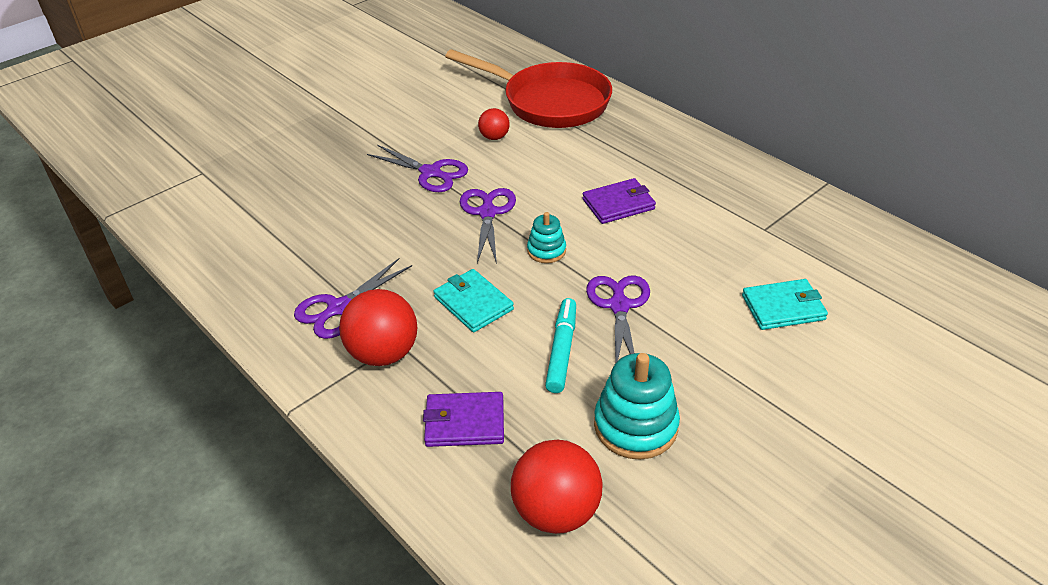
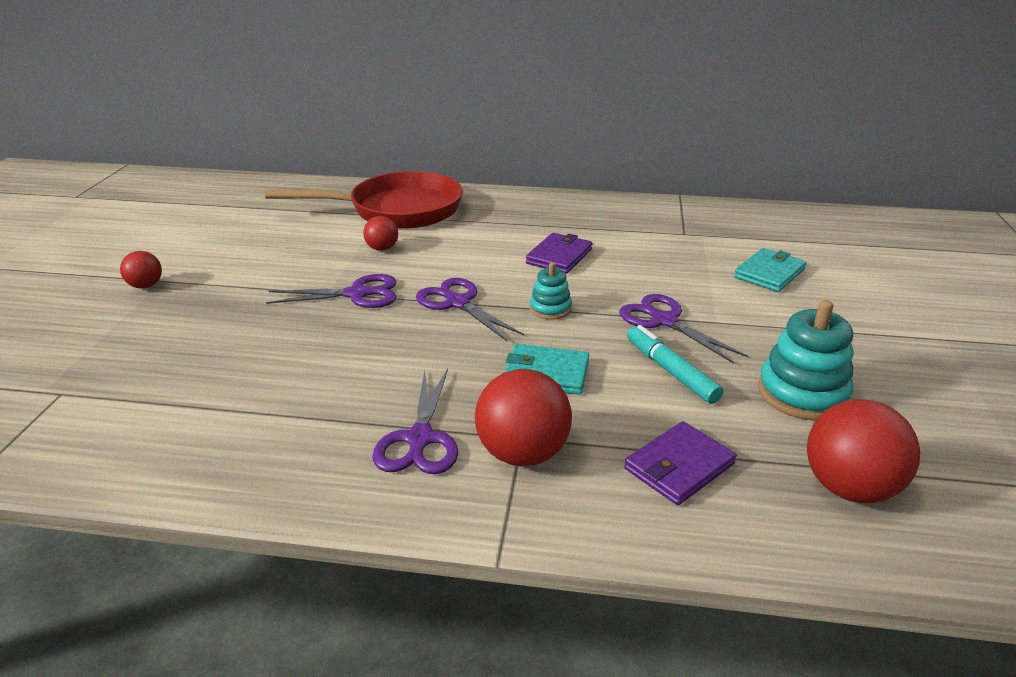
camera: 40 degrees left, 10 degrees down
none -> red ball [120,251,162,289]

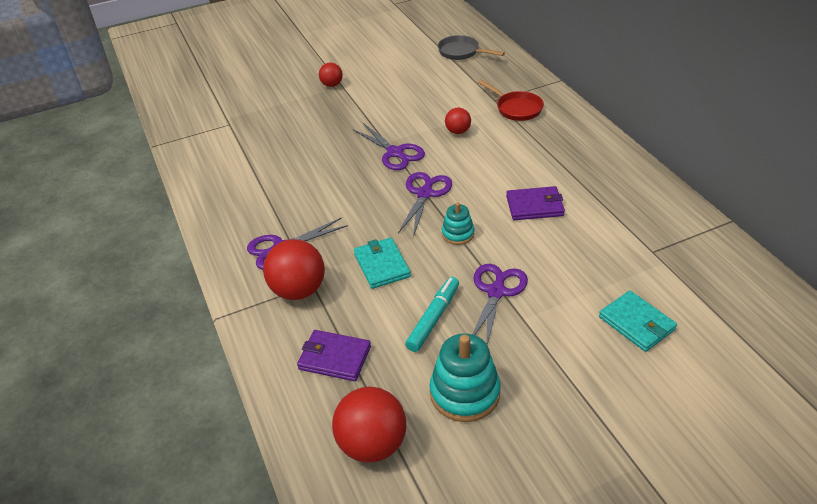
camera: 60 degrees right, 10 degrees up
red pan [265,171,463,229] -> red pan [478,79,544,121], size x0.51
turquoise wallet [734,248,806,292] -> turquoise wallet turned 45 degrees clockwise [599,291,677,352]
none -> grey pan [438,35,505,60]

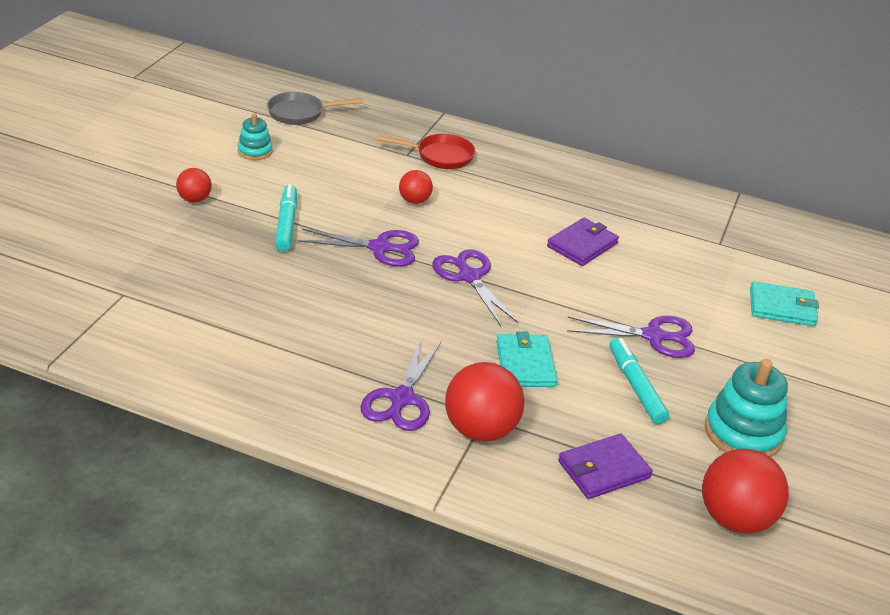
camera: 50 degrees left, 5 degrees down
turquoise wallet [354,238,411,289] -> turquoise wallet turned 60 degrees clockwise [496,331,557,387]
turquoise stacking toy [442,202,474,245] -> turquoise stacking toy moved to [237,113,273,160]
purple scissors [472,264,528,345] -> purple scissors turned 120 degrees clockwise [567,316,695,358]
none -> turquoise marker [275,184,297,251]

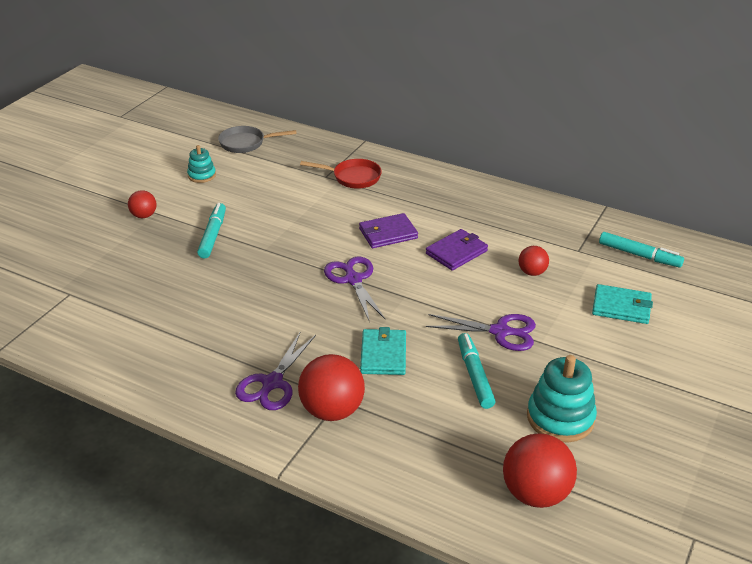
camera: 10 degrees right, 0 degrees up
purple scissors [298,229,419,267] -> none
red ball [399,170,433,204] -> red ball moved to [518,246,549,276]
purple wallet [558,434,653,499] -> purple wallet moved to [359,213,418,248]
none -> turquoise marker [599,232,684,268]

